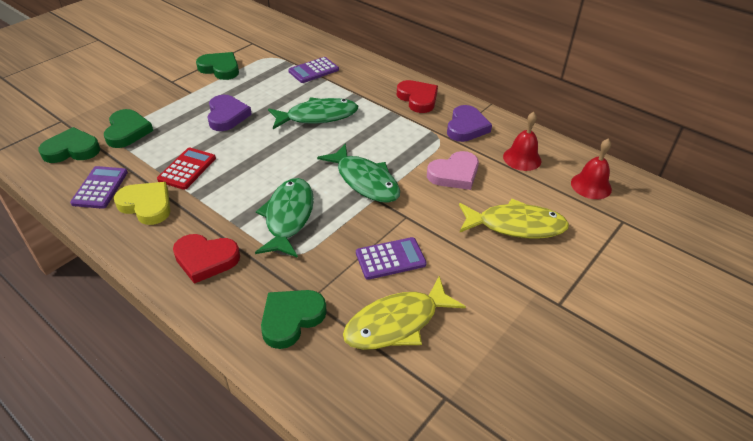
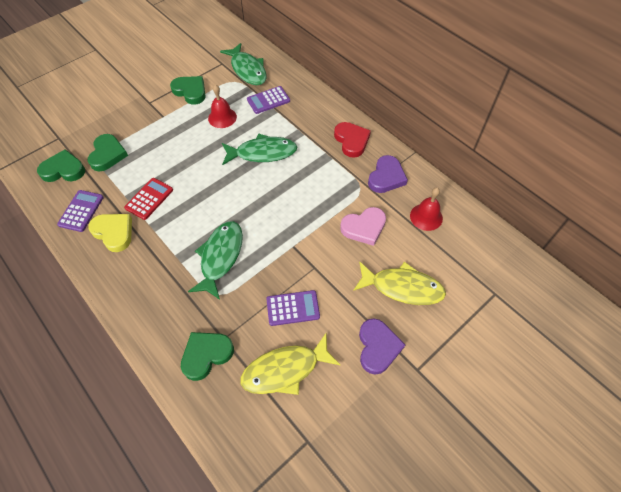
camera: 10 degrees right, 15 degrees up
red heart [173,234,240,284] -> none
purple heart [208,95,252,131] -> purple heart moved to [359,318,405,375]
green fish [317,143,400,203] -> green fish moved to [220,43,267,85]
red bell [571,138,612,199] -> red bell moved to [208,84,237,128]

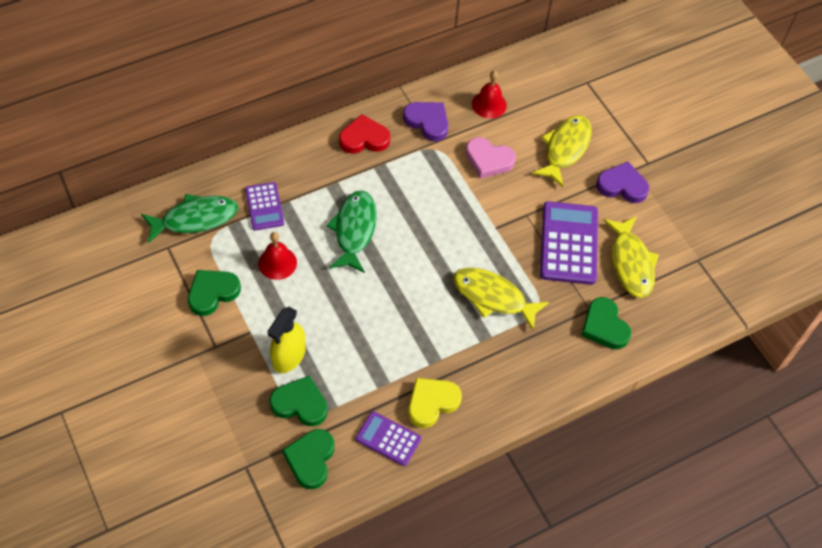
camera: 80 degrees left, 0 degrees up
red calculator [124,178,173,220] -> none
green fish [188,221,243,300] -> yellow fish [453,268,549,331]
purple calculator [266,290,320,326] -> purple calculator [540,201,598,285], size x1.72
pink heart [340,207,386,246] -> pink heart turned 120 degrees clockwise [465,137,516,179]
none -> yellow spray bottle [267,307,305,373]

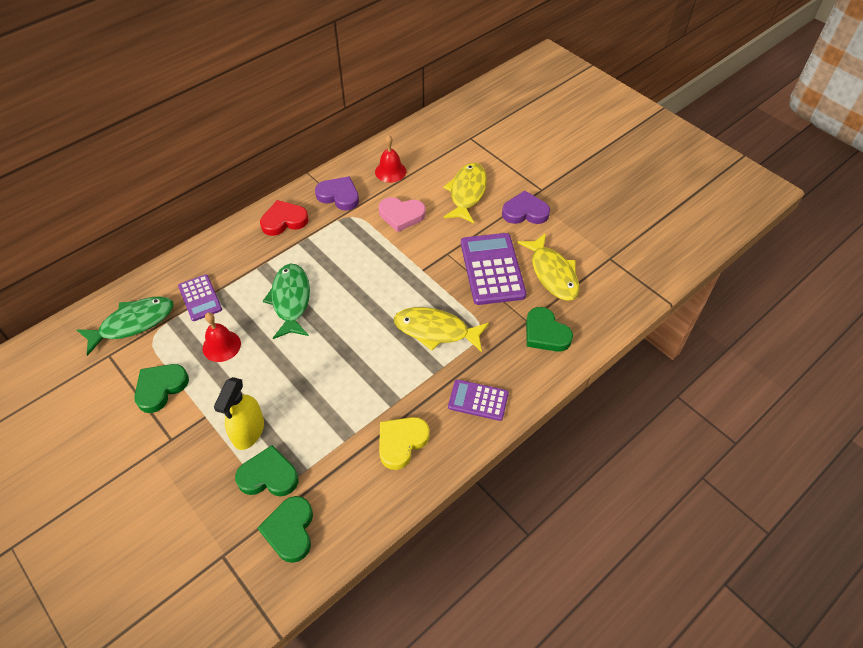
camera: 10 degrees left, 5 degrees down
purple calculator [356,411,421,466] -> purple calculator moved to [448,379,509,421]

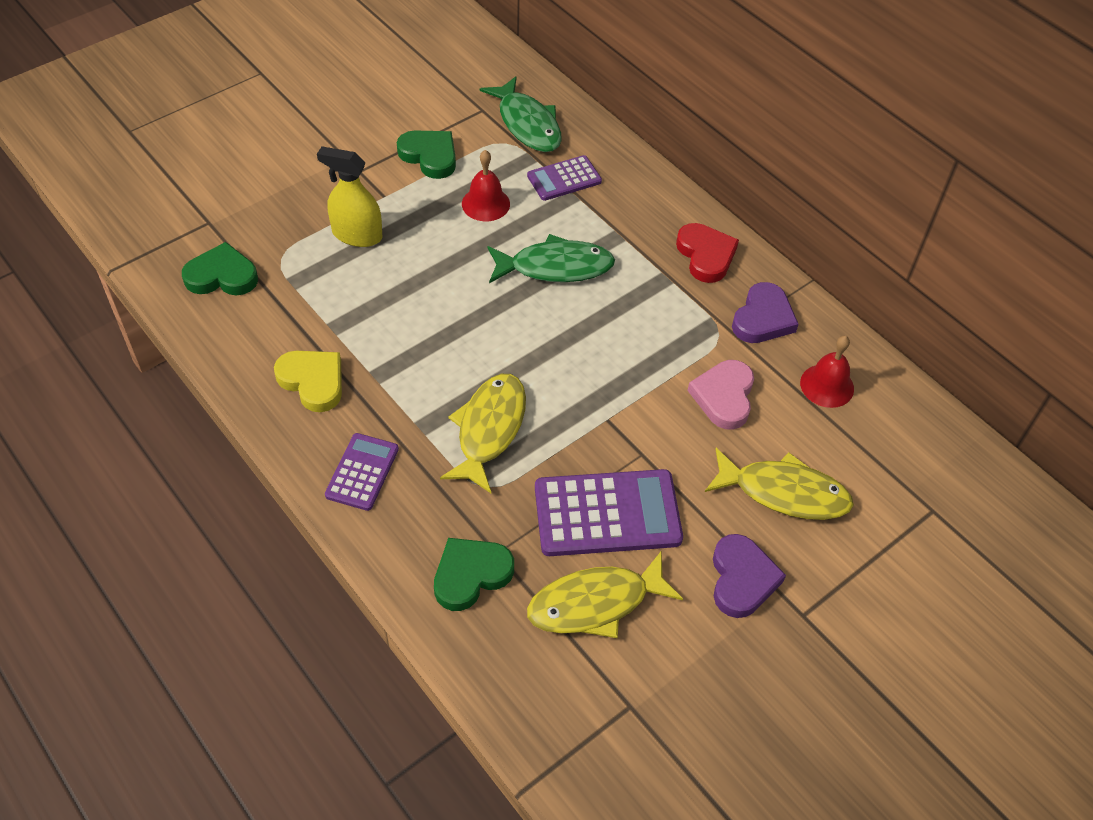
camera: 90 degrees right, 0 degrees up
green heart [235,445,299,496] -> none

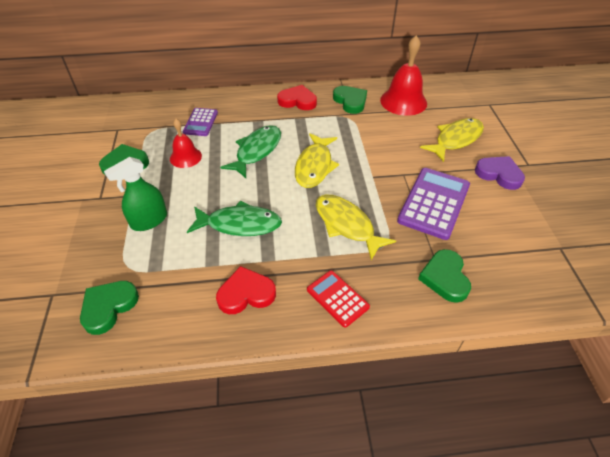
camera: 55 degrees left, 5 degrees down
yellow heart [274,351,342,412] -> red heart [216,266,276,314]
yellow spray bottle [317,146,383,247] -> green spray bottle [104,157,167,231]
purple calculator [325,433,399,511] -> red calculator [307,270,370,328]
green fish [480,76,562,152] -> green fish moved to [187,201,282,236]
yellow fish [527,552,683,638] -> yellow fish moved to [295,133,339,188]
pink heart [687,360,754,430] -> none
purple heart [732,282,799,343] -> green heart [333,86,367,114]
red bell [800,336,854,408] -> red bell [380,35,427,116], size x1.67

